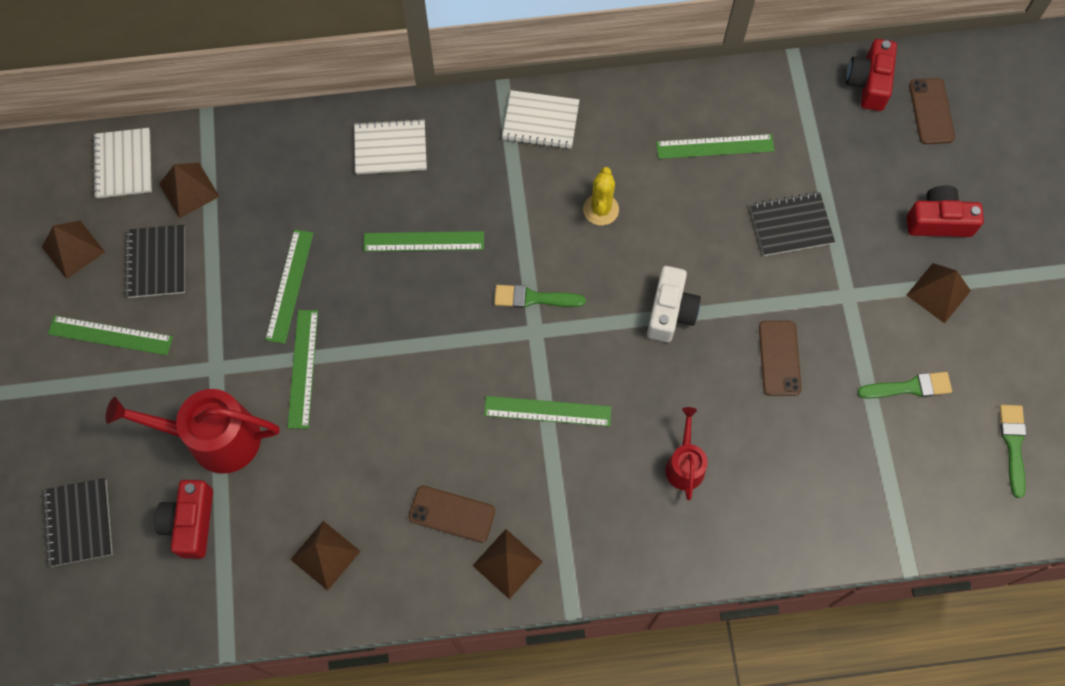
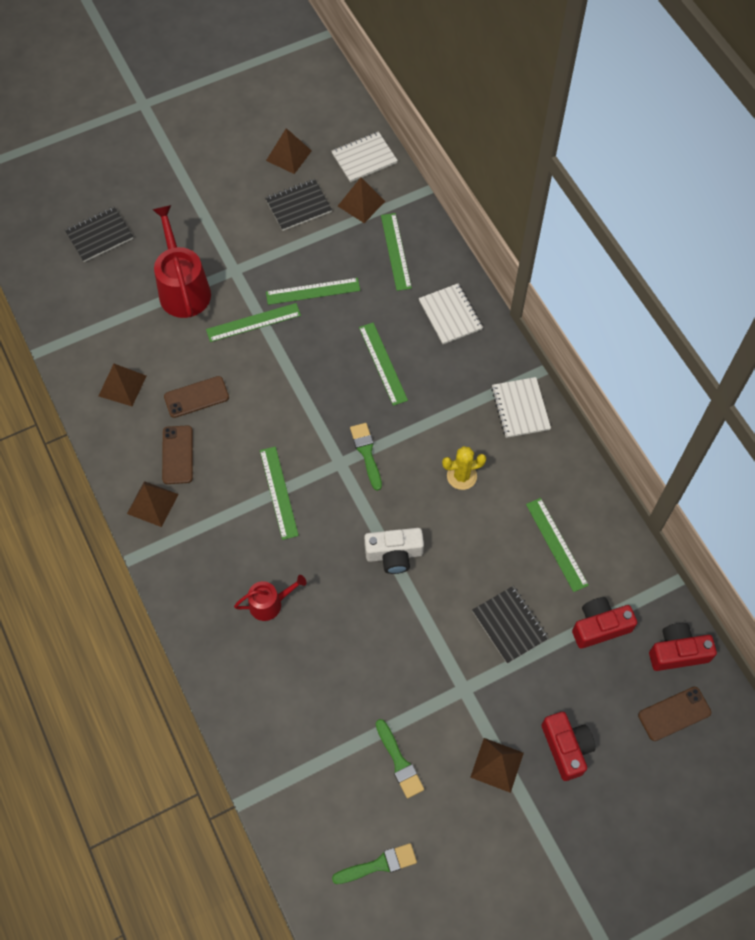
camera: 70 degrees right, 5 degrees down
green ruler [48,316,173,355] -> green ruler moved to [381,213,412,291]
red camera [155,480,213,559] -> red camera moved to [572,597,637,649]
brown phone [759,321,802,396] -> brown phone moved to [164,376,229,418]

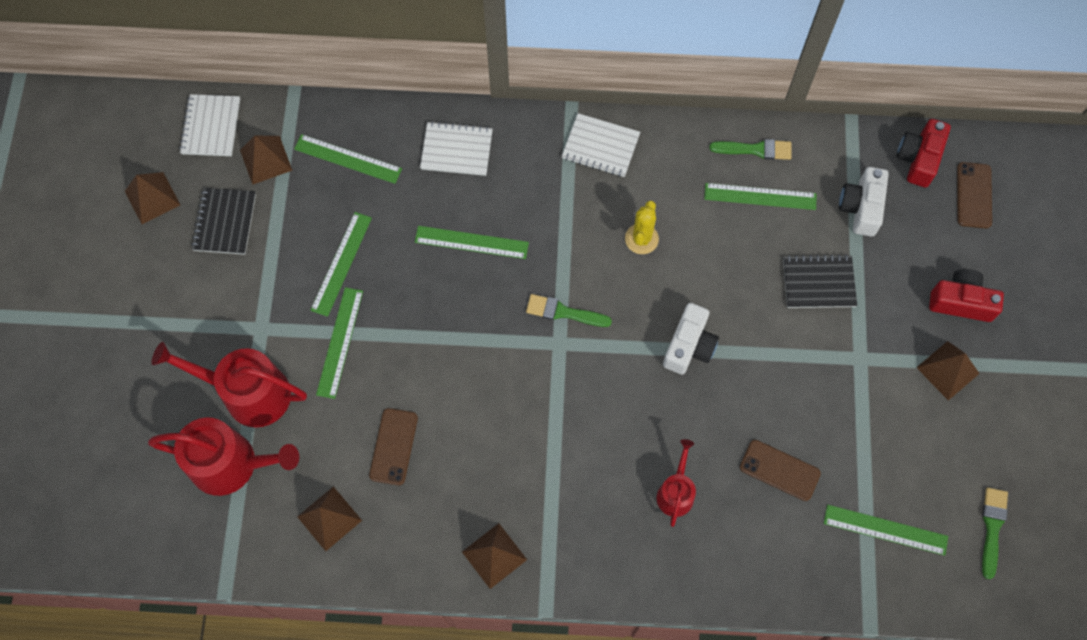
camera: 60 degrees left, 5 degrees up
black notebook [65,207,133,262] -> none
brown phone [162,425,193,484] -> brown phone moved to [740,440,821,501]
green ruler [260,446,299,540] -> green ruler moved to [824,504,948,556]
green brush [376,719,424,798] -> green brush moved to [709,139,792,160]
red camera [572,597,637,649] -> white camera [839,167,889,237]
none -> red watering can [148,417,299,496]

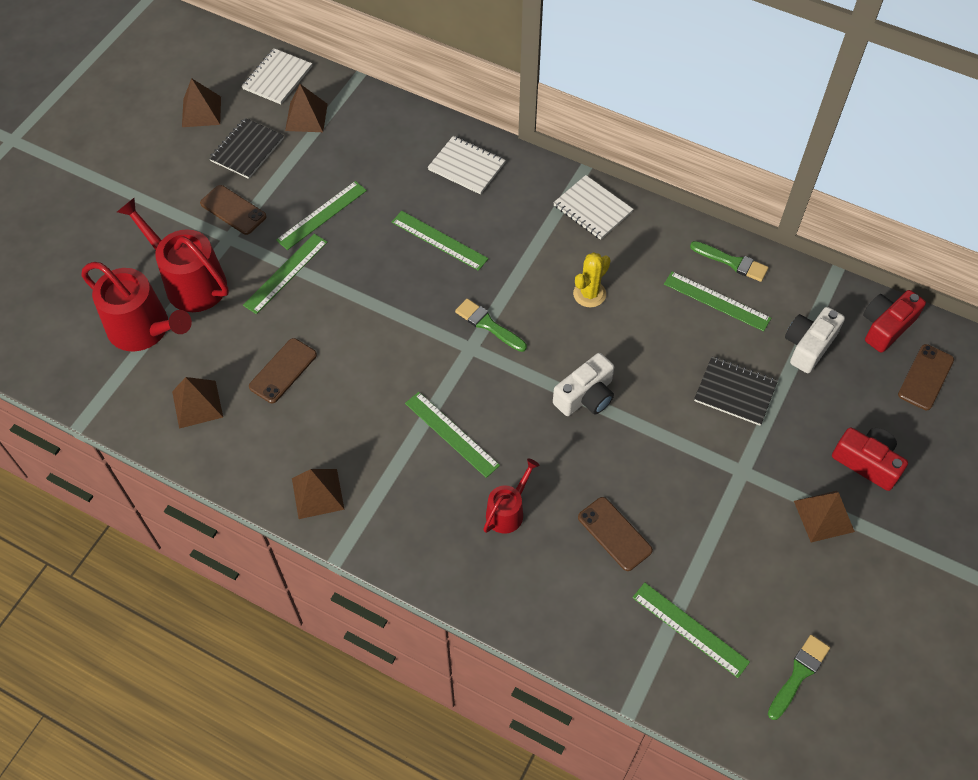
camera: 25 degrees right, 10 degrees down
green ruler [294,134,402,184] -> green ruler moved to [405,392,500,478]
none -> brown phone [200,185,266,235]

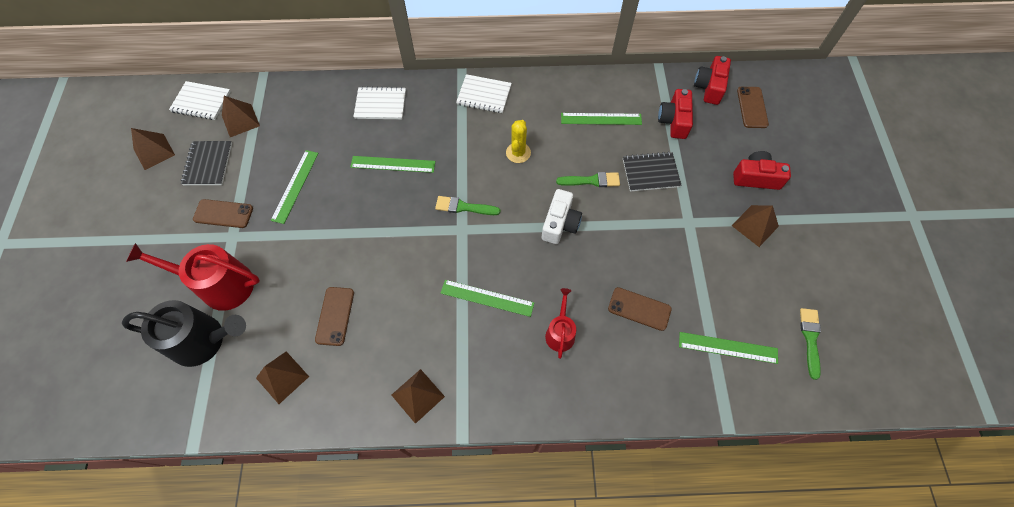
camera: 30 degrees left, 5 degrees up
red watering can [81,262,192,351] -> black watering can [122,300,246,367]
white notebook [242,48,312,104] -> white notebook turned 75 degrees counterclockwise [169,81,231,120]
green ruler [243,234,328,314] -> none
green brush [690,241,769,282] -> green brush moved to [556,172,620,187]
white camera [785,307,845,373] -> red camera [658,89,693,139]

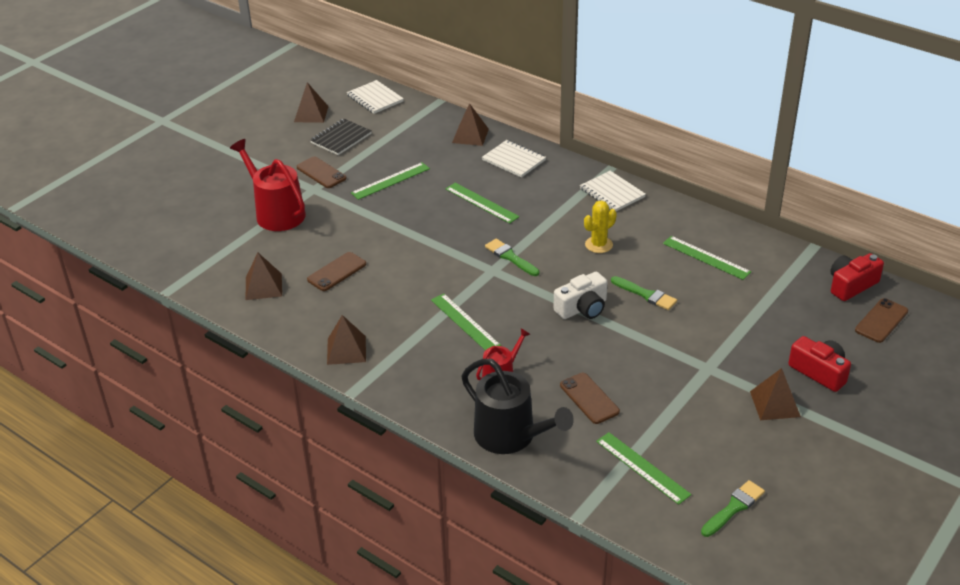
camera: 40 degrees right, 25 degrees down
black watering can [122,300,246,367] -> black watering can moved to [461,359,574,454]
brown pyramid [222,96,260,137] -> brown pyramid moved to [452,103,489,146]
black notebook [623,151,682,192] -> none
red camera [658,89,693,139] -> none

